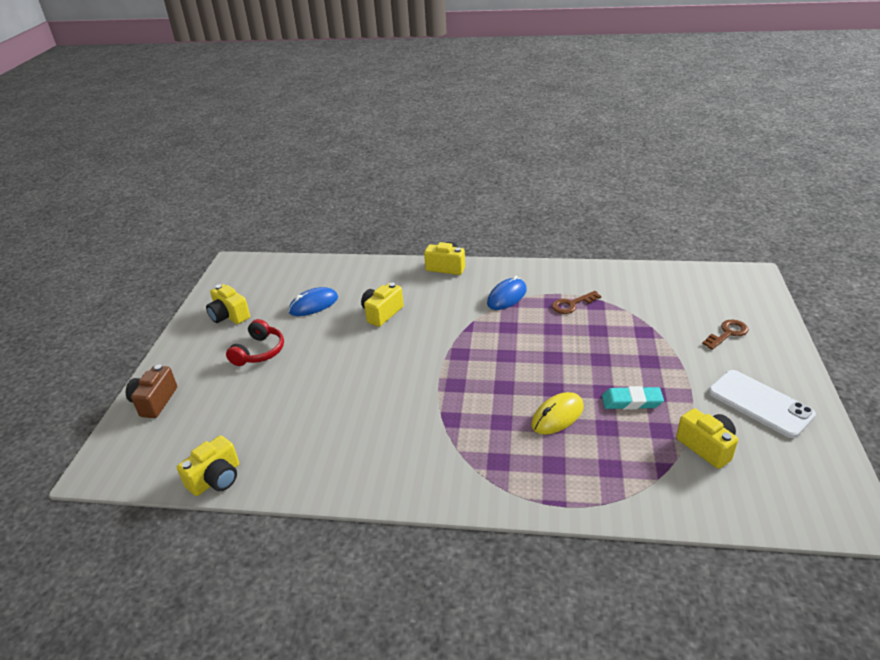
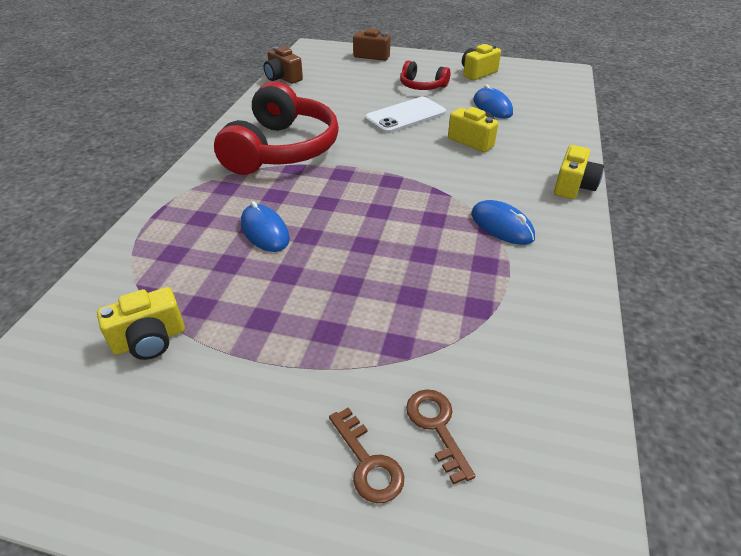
camera: 95 degrees right, 5 degrees up
yellow camera [177,435,239,496] -> brown camera [263,46,303,84]
yellow mouse [531,392,584,434] -> blue mouse [241,201,290,252]
brown key [552,291,601,314] -> brown key moved to [406,389,475,484]
turquoise eraser [602,386,664,410] -> none
white phone [708,370,816,438] -> white phone moved to [365,97,446,134]
none -> red headphones [214,81,339,175]

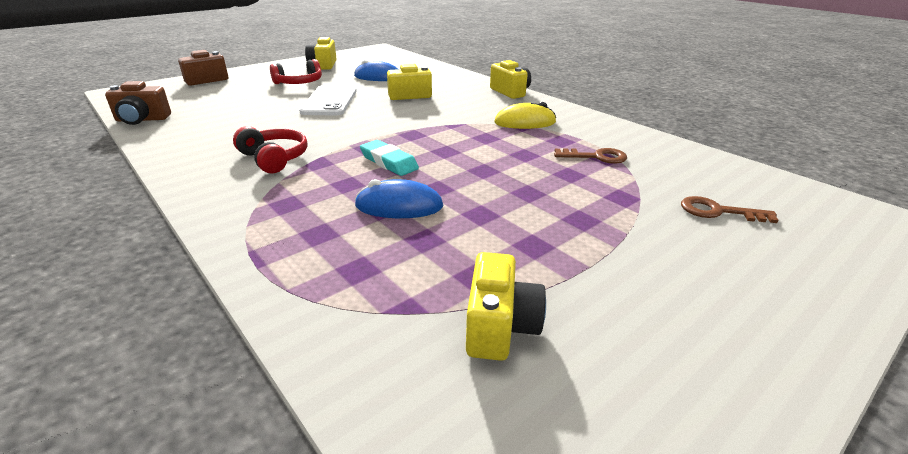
camera: 55 degrees left, 10 degrees down
red headphones [214,81,339,175] -> red headphones [233,126,308,173], size x0.49
brown key [329,407,404,503] -> brown key moved to [554,148,627,164]
blue mouse [471,200,535,245] -> yellow mouse [494,102,556,129]
none -> turquoise eraser [360,140,419,176]

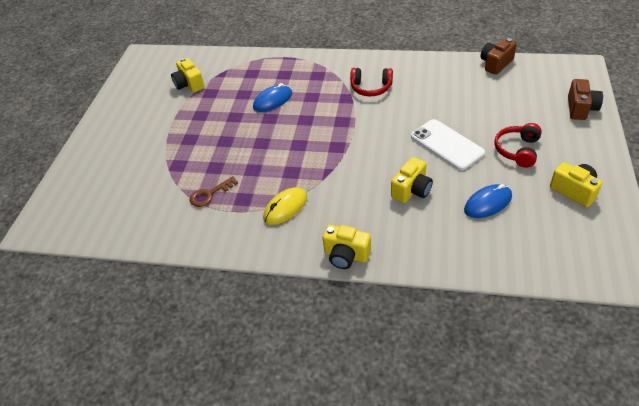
camera: 145 degrees right, 15 degrees up
turquoise eraser [360,140,419,176] -> none
brown key [681,196,779,223] -> none

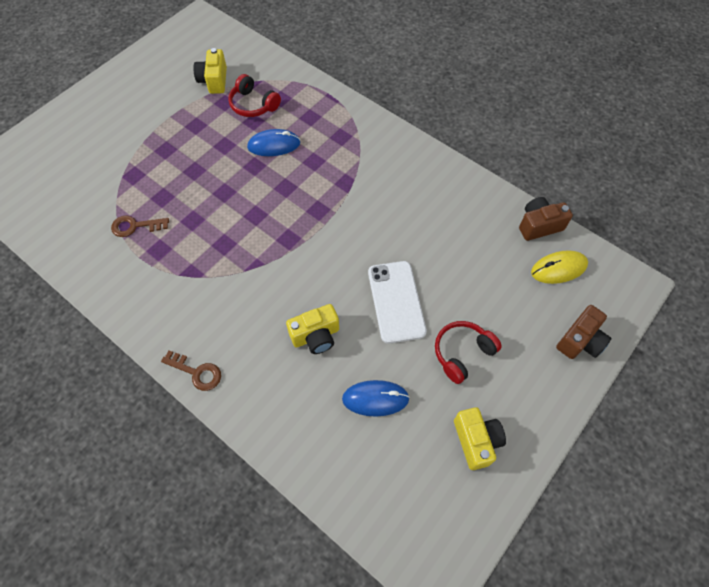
camera: 25 degrees right, 15 degrees up
yellow mouse [263,187,307,225] -> yellow mouse moved to [531,250,588,284]
yellow camera [323,225,371,269] -> brown key [161,351,221,391]
red headphones [350,68,393,96] -> red headphones moved to [228,74,281,117]

